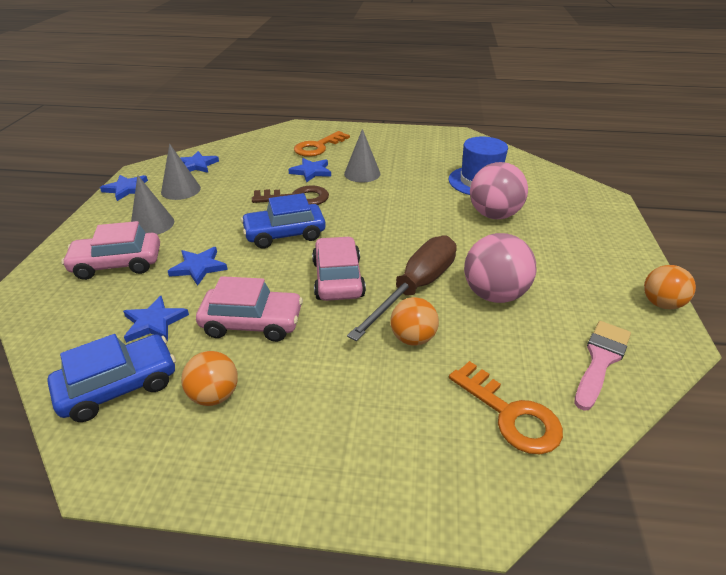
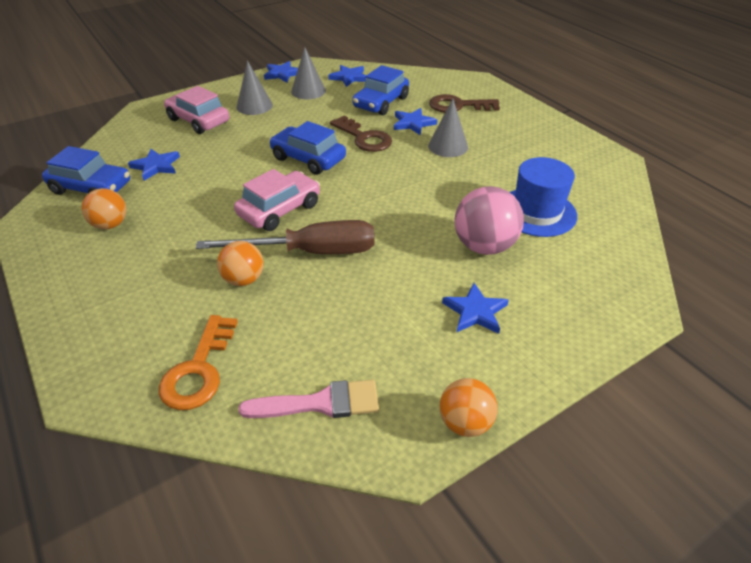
camera: 50 degrees right, 5 degrees up
blue star [168,247,228,286] -> blue star moved to [442,283,509,334]
pink car [196,276,303,342] -> none
orange key [294,131,350,157] -> brown key [429,94,500,113]
pink ball [464,233,536,303] -> none
none -> blue car [353,65,409,115]

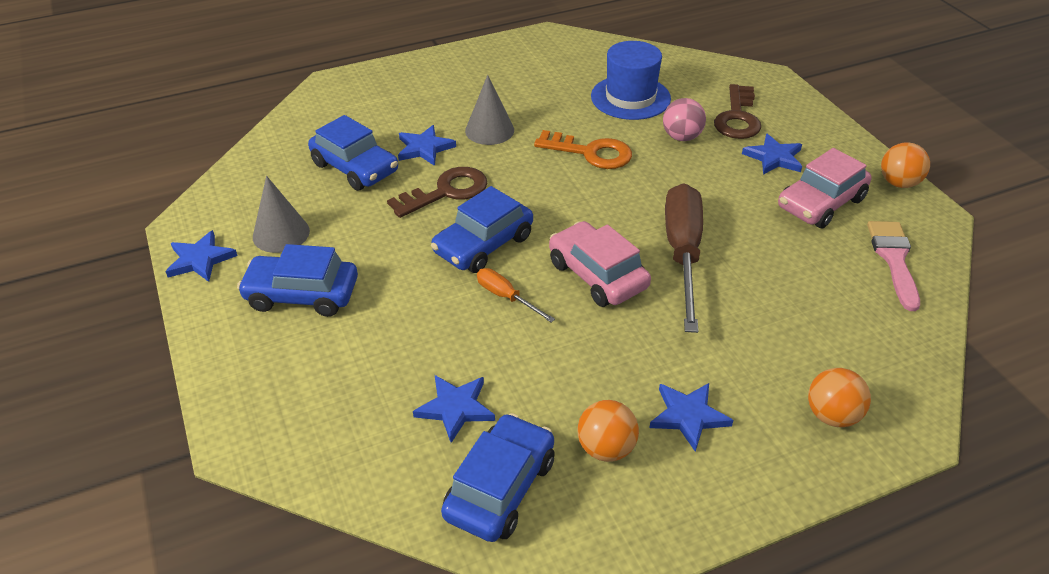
camera: 80 degrees left, 0 degrees up
orange key [159,315,238,410] -> orange key moved to [534,130,632,169]
pink car [164,86,229,134] -> pink car moved to [778,148,871,228]
orange ball [217,241,264,286] -> orange ball moved to [808,368,871,427]
grey cone [236,60,273,115] -> blue car [237,244,358,317]
blue star [328,65,366,87] -> blue star moved to [649,383,733,452]
brown key [429,94,500,113] -> brown key moved to [714,84,761,139]
pink ball [454,186,524,255] -> pink ball [663,98,706,141], size x0.63
none -> orange screwdriver [477,268,555,322]

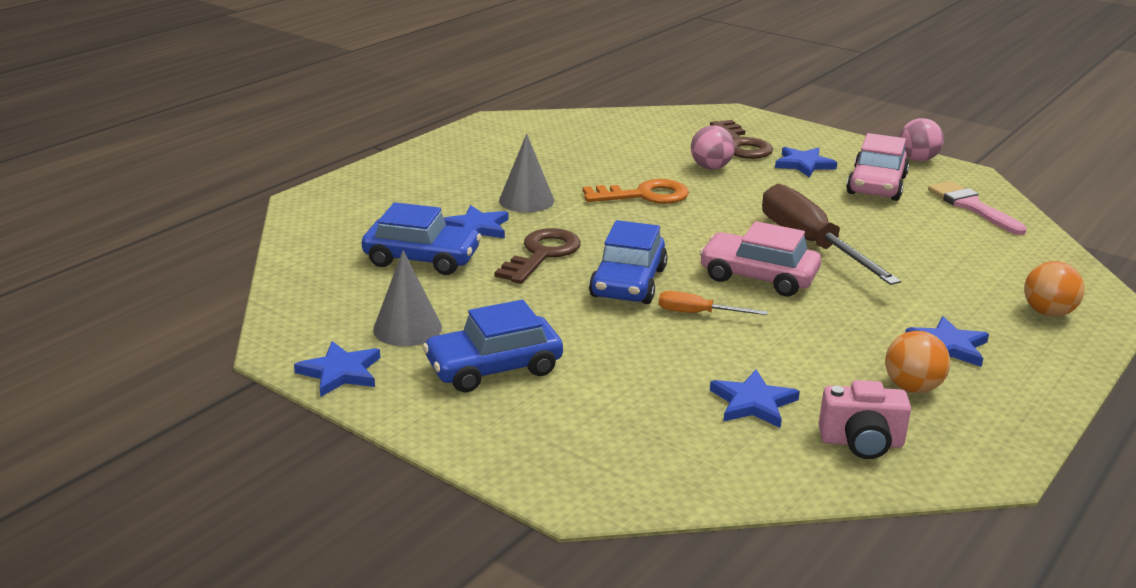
camera: 30 degrees left, 15 degrees down
blue car [441,413,555,542] -> pink camera [819,380,911,459]
blue hat [591,41,671,120] -> none
orange ball [881,142,930,188] -> pink ball [899,118,944,161]

